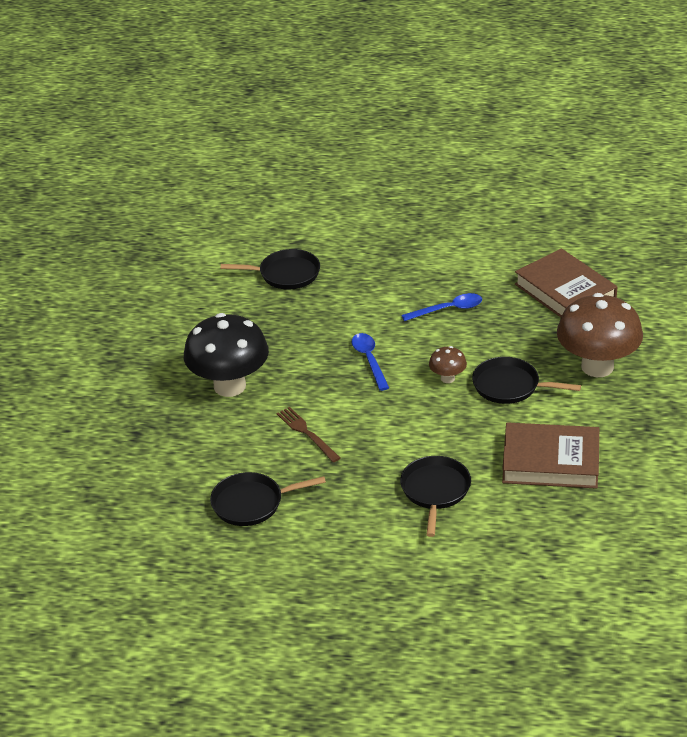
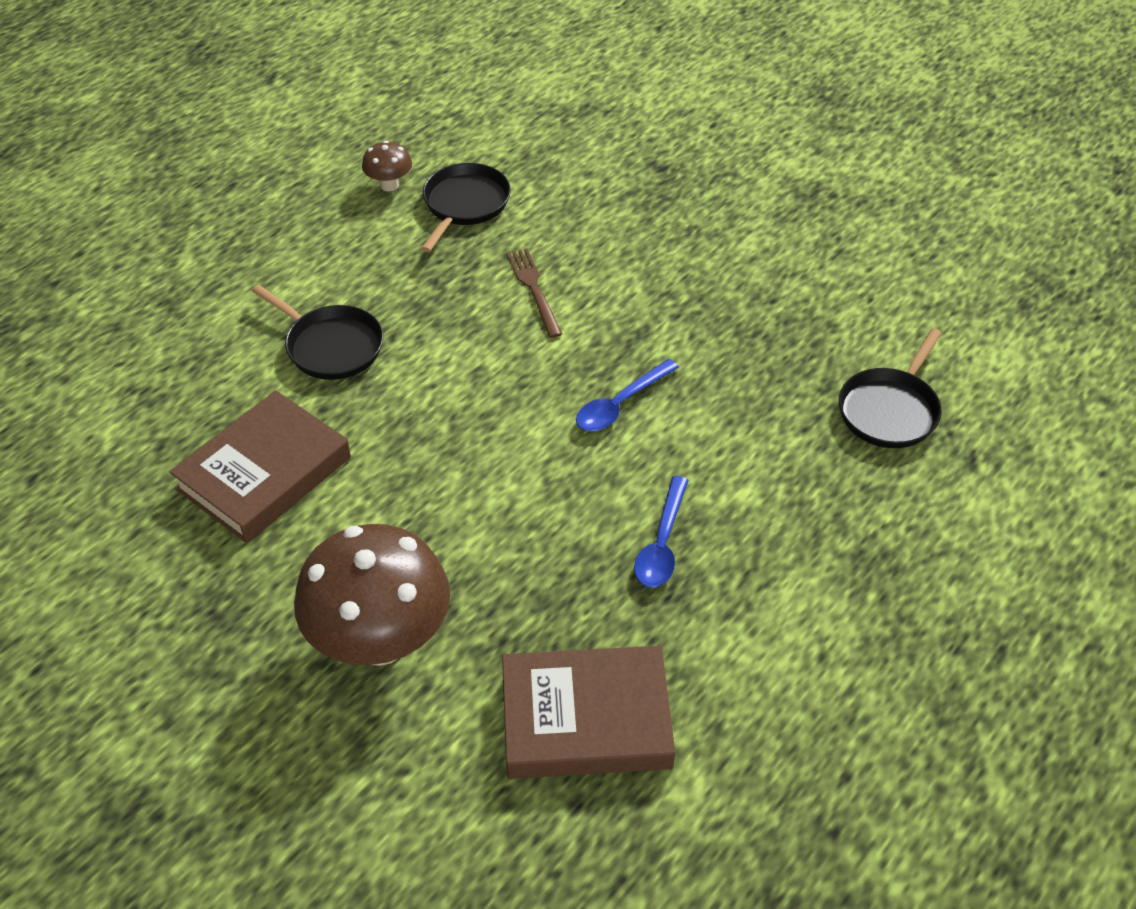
camera: 120 degrees right, 10 degrees up
black mushroom [184,313,269,397] -> none
brown fork [277,407,340,462] -> brown fork turned 105 degrees counterclockwise [507,248,562,338]
blue spoon [352,333,389,391] -> blue spoon turned 120 degrees clockwise [576,359,679,431]
brown mushroom [429,346,467,383] -> brown mushroom moved to [362,141,412,192]
black pan [472,357,581,404] -> none

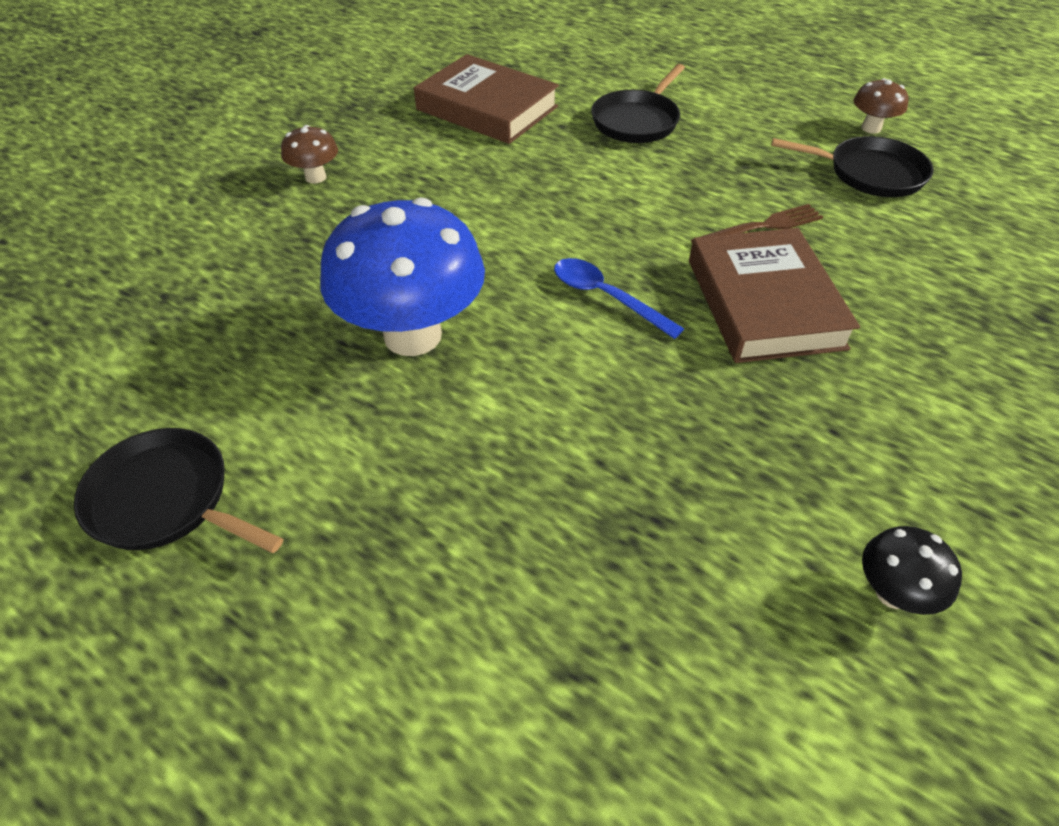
camera: 85 degrees right, 0 degrees up
brown mushroom [294,524,450,666] -> brown mushroom [281,125,338,184], size x0.45
brown book [502,646,675,779] -> brown book moved to [689,228,860,363]
blue spoon [634,476,689,587] -> blue mushroom [320,198,485,356]
black pan [839,328,942,448] -> black pan moved to [74,428,283,553]
none -> black mushroom [862,526,962,615]

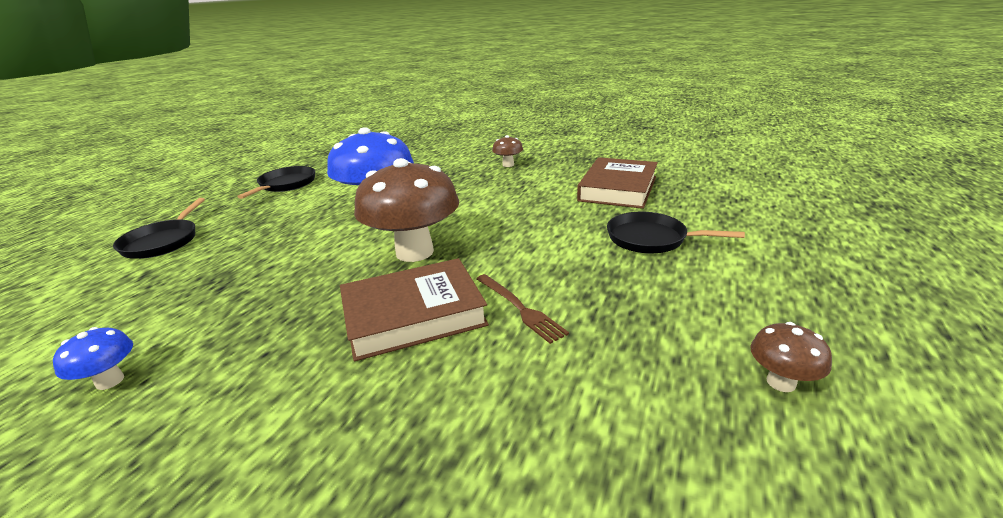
camera: 80 degrees right, 20 degrees down
blue spoon [554,258,684,339] -> brown mushroom [354,158,459,262]
black pan [771,136,933,197] -> black pan moved to [113,198,205,259]
black mushroom [862,526,962,615] -> blue mushroom [53,327,133,390]

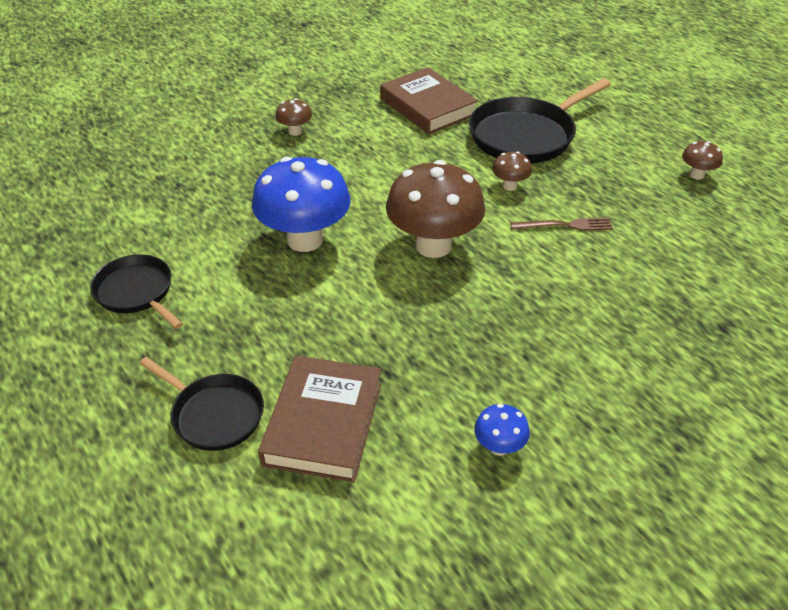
camera: 60 degrees left, 15 degrees up
brown book [340,258,489,361] -> brown book moved to [258,355,381,482]
black pan [607,212,745,253] -> black pan [469,78,611,163], size x1.65
none -> brown mushroom [492,151,532,191]

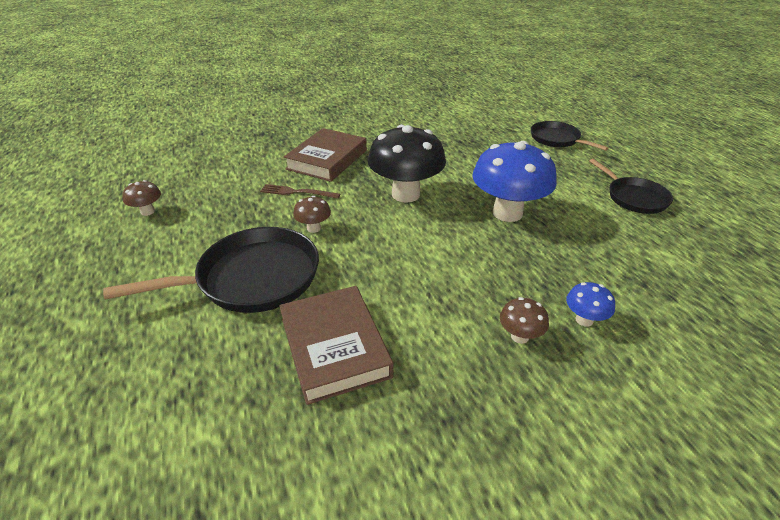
camera: 165 degrees left, 5 degrees down
brown book [258,355,381,482] -> brown book moved to [284,128,367,182]
brown mushroom [386,160,485,258] -> black mushroom [368,125,446,203]
blue mushroom [474,404,530,456] -> blue mushroom moved to [566,282,615,327]

